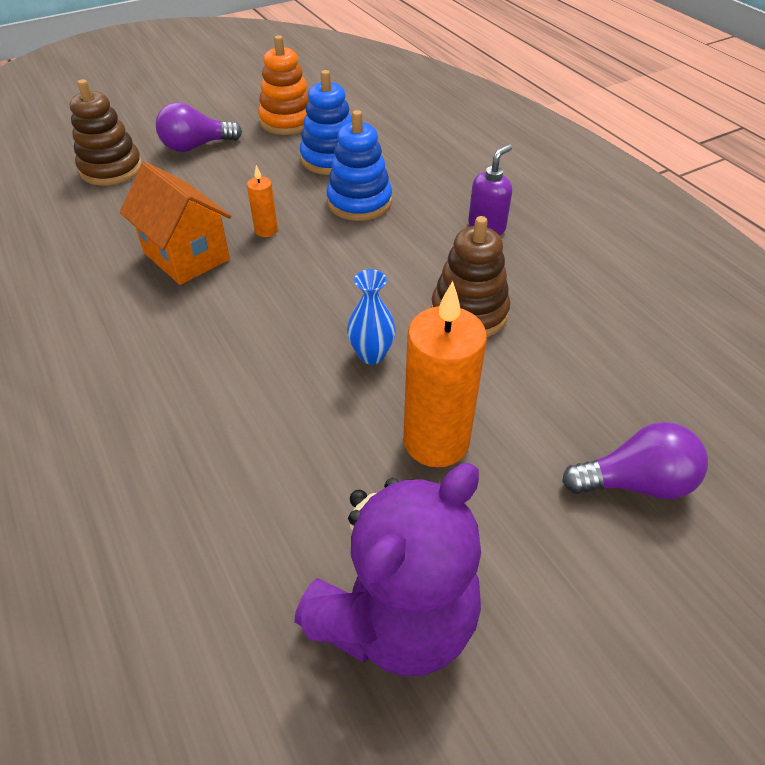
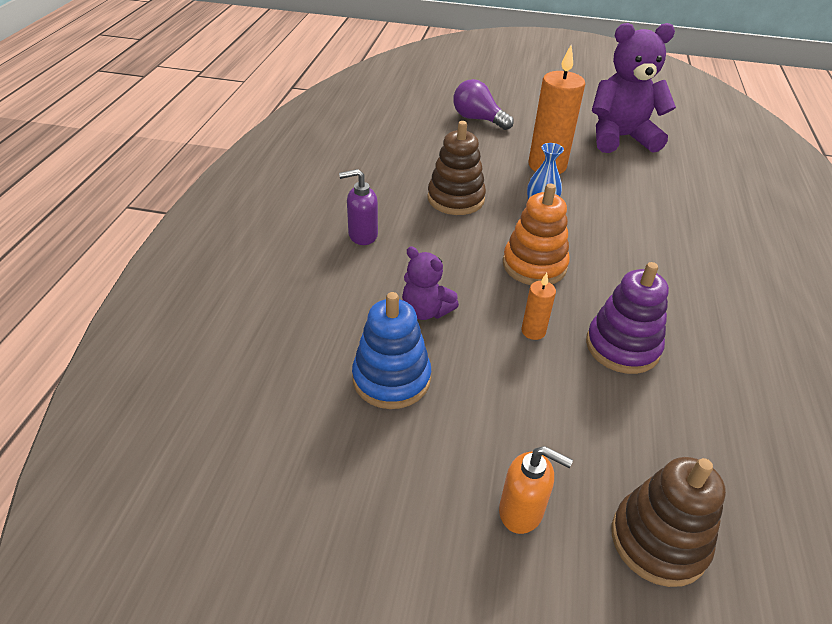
camera: 140 degrees left, 5 degrees down
orange house [120,162,231,285] -> purple stacking toy [586,262,669,374]
purple light bulb [156,102,242,152] -> orange soap dispenser [499,446,573,534]
orange stacking toy [258,35,309,135] -> orange stacking toy moved to [503,183,570,285]
blue stacking toy [326,110,392,221] -> purple teddy bear [402,247,459,320]

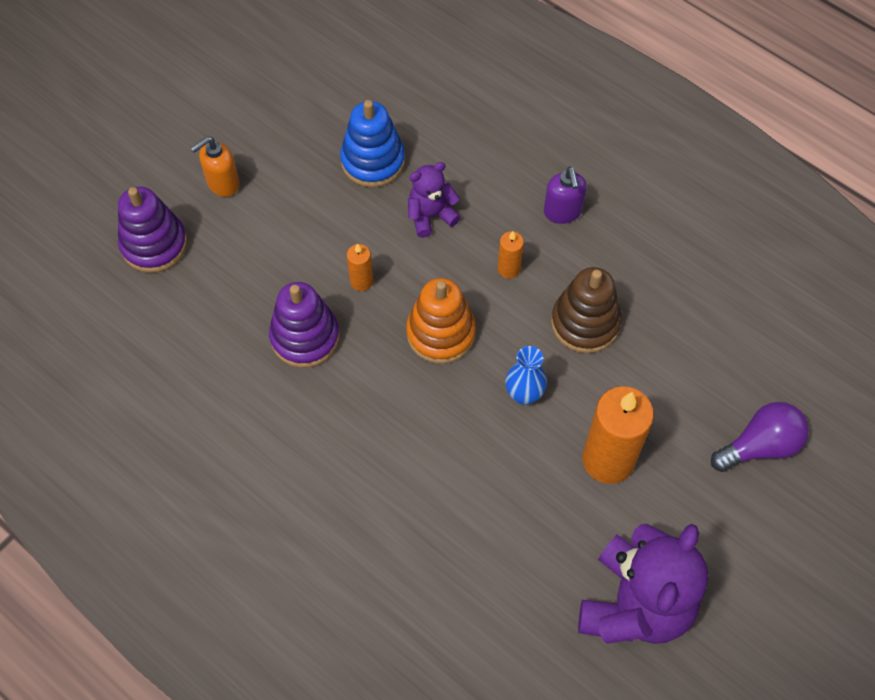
camera: 120 degrees right, 20 degrees up
purple soap dispenser [339,169,378,245] -> purple soap dispenser turned 150 degrees clockwise [544,167,587,224]
brown stacking toy [612,457,726,587] -> purple stacking toy [118,186,187,273]
none -> orange candle [497,231,524,279]

